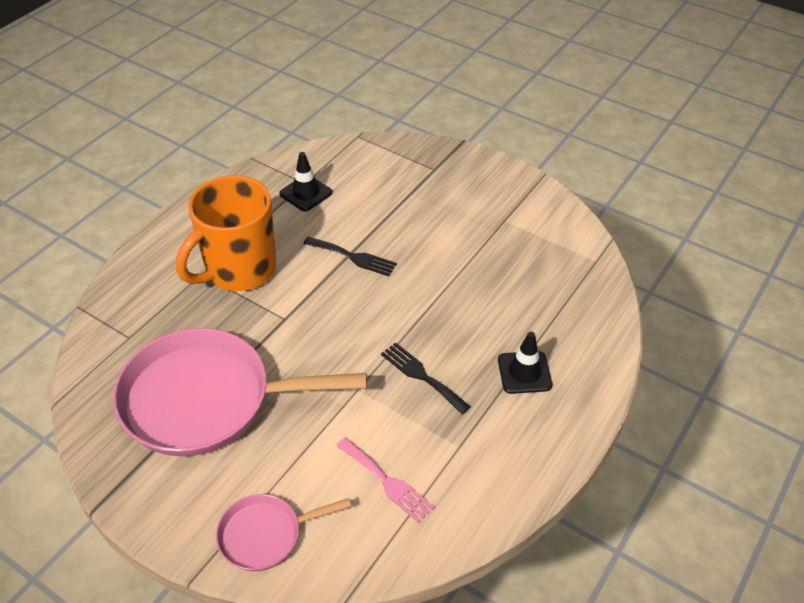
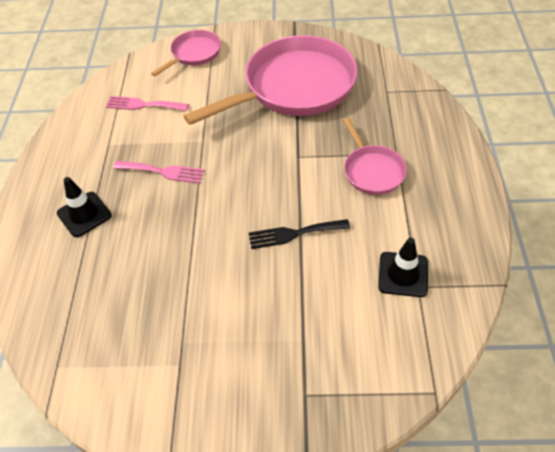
camera: 150 degrees right, 5 degrees up
orange mug [176,175,276,291] -> pink pan [343,117,407,195]
black fork [381,342,471,414] -> pink fork [113,161,205,183]

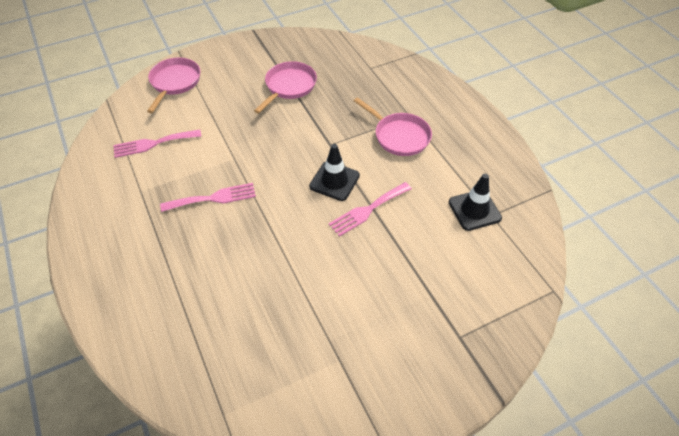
camera: 30 degrees left, 0 degrees up
black traffic cone [57,177,112,237] -> black traffic cone moved to [309,144,360,201]
pink pan [184,35,358,125] -> pink pan [254,61,317,114], size x0.49
black fork [249,219,350,249] -> pink fork [329,182,412,237]

